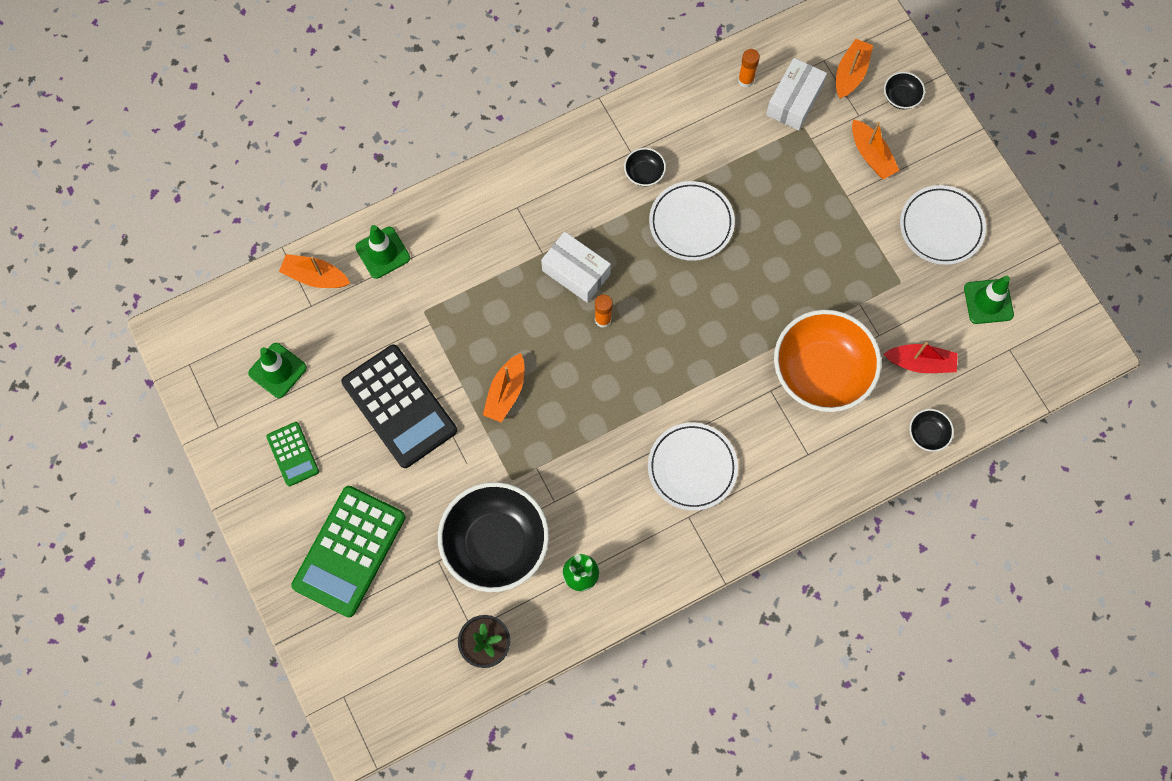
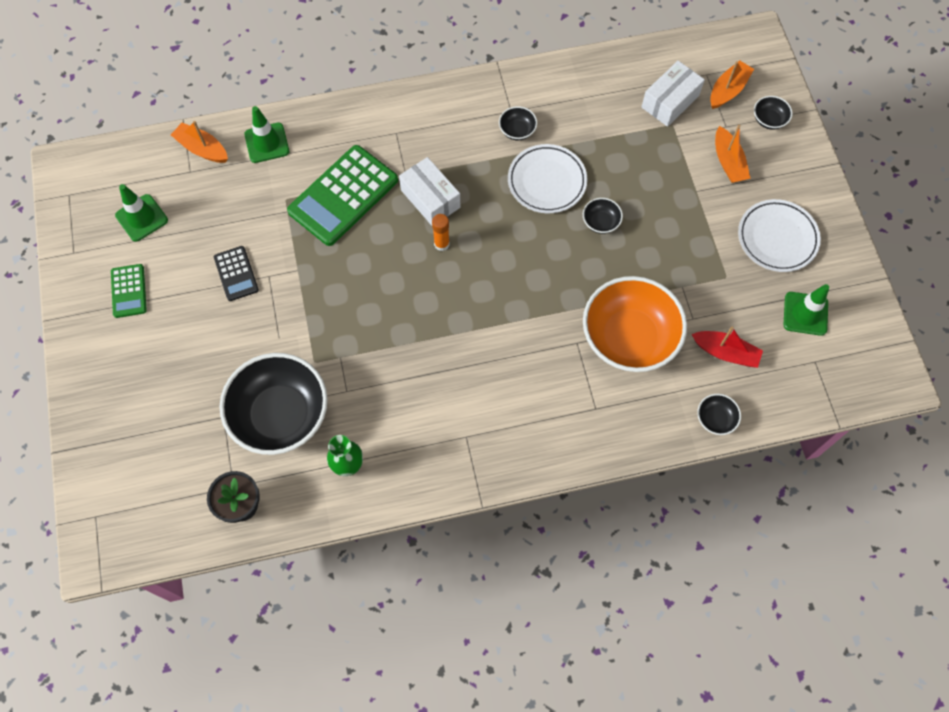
camera: 15 degrees right, 5 degrees down
green calculator [291,486,406,618] -> green calculator moved to [287,145,398,246]
black calculator [341,345,457,468] -> black calculator [214,246,259,301], size x0.51
orange boat [483,353,524,423] -> none
white plate [648,422,738,511] -> none
orange glue stick [738,49,760,88] -> none
none -> black bowl [583,198,623,234]

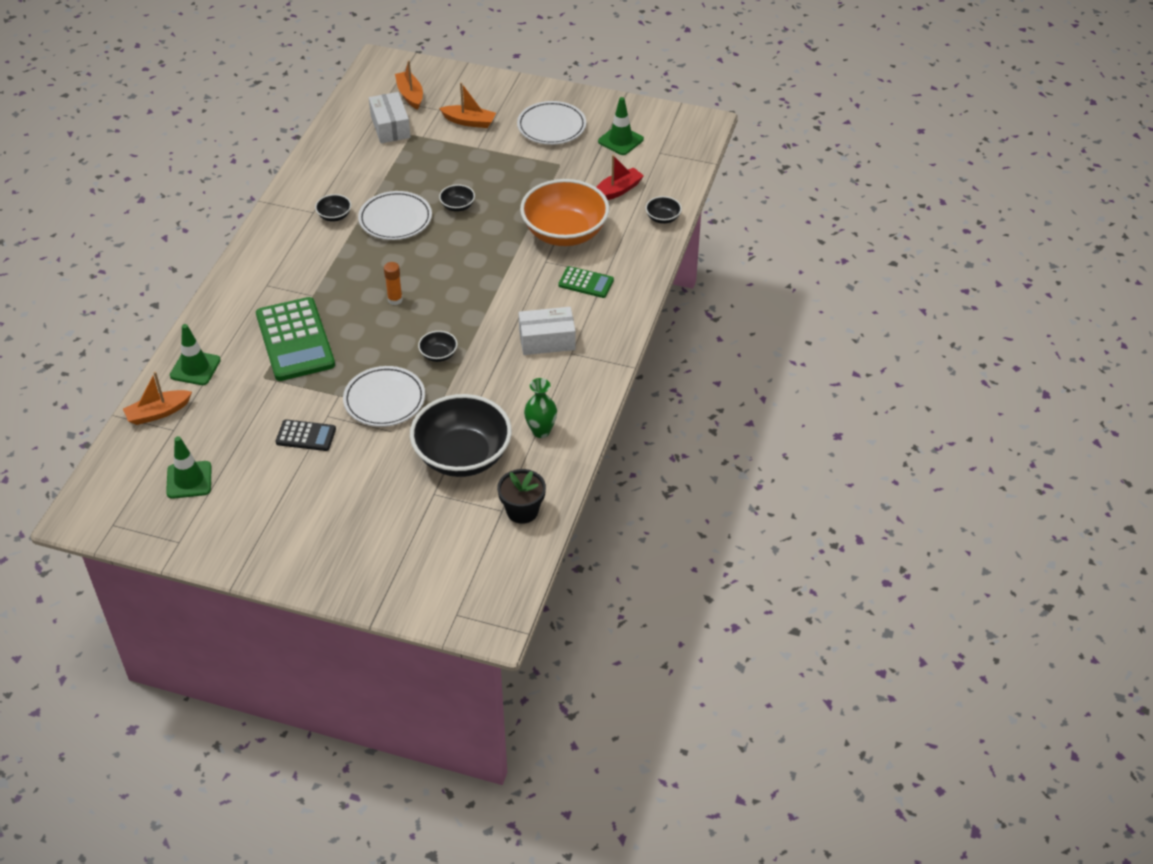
camera: 60 degrees left, 20 degrees down
green calculator [111,264,147,318] -> green calculator moved to [558,266,614,298]
white box [399,157,460,226] -> white box moved to [518,307,576,355]
black bowl [754,96,793,130] -> black bowl moved to [418,331,458,362]
none -> white plate [343,366,425,427]

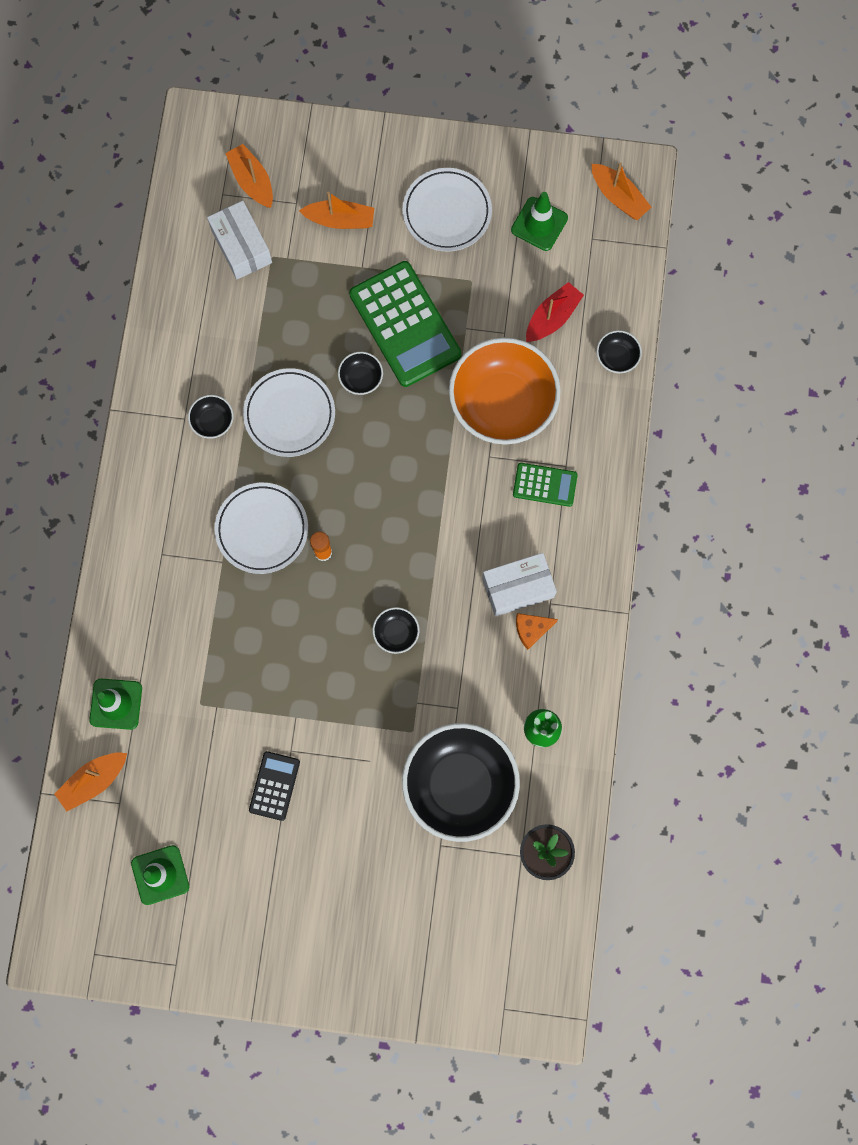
camera: 10 degrees left, 30 degrees up
green calculator [256,297,335,381] -> green calculator moved to [349,261,461,387]
black calculator [276,419,336,451] -> black calculator turned 75 degrees counterclockwise [249,751,300,821]
white plate [343,366,425,427] -> white plate moved to [214,483,308,574]
none -> orange cheese [516,613,558,650]
none -> orange boat [591,163,651,220]

